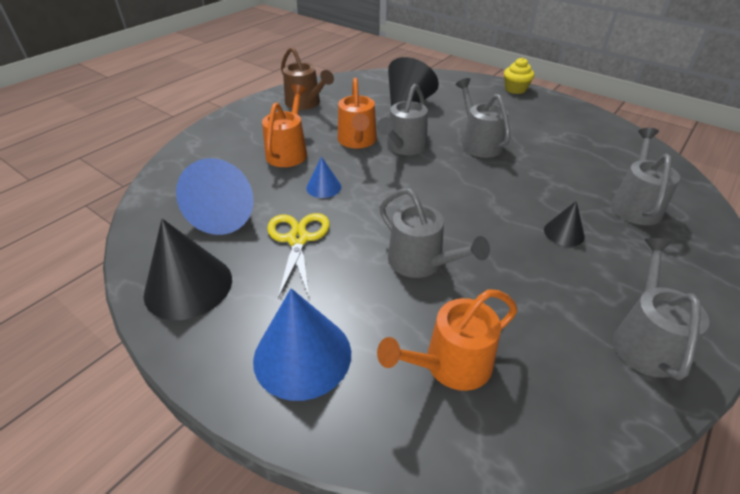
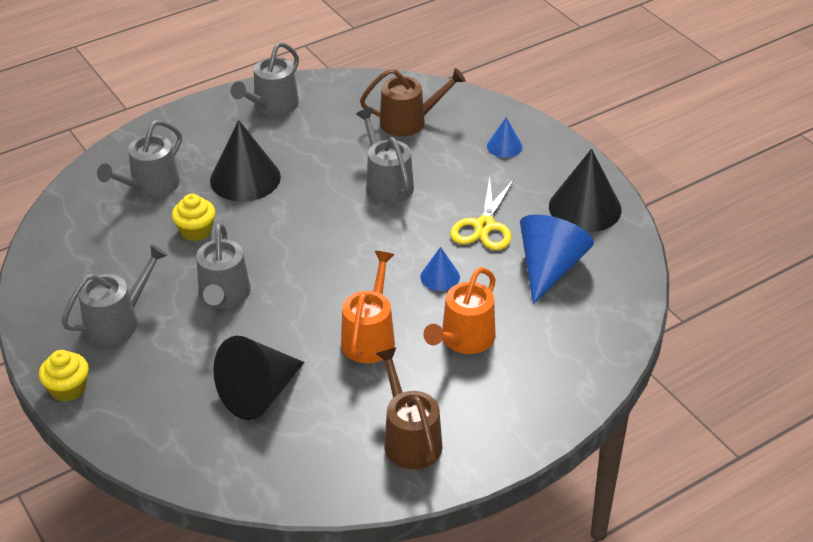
camera: 160 degrees left, 0 degrees up
blue cone [253,288,351,401] -> blue cone [487,117,522,158], size x0.52
grey watering can [377,84,428,155] -> grey watering can moved to [61,244,168,345]
orange watering can [377,289,517,391] -> brown watering can [360,68,466,137]
black cone [544,201,585,246] -> black cone [210,120,281,202], size x1.93
none -> yellow cupcake [172,194,215,241]

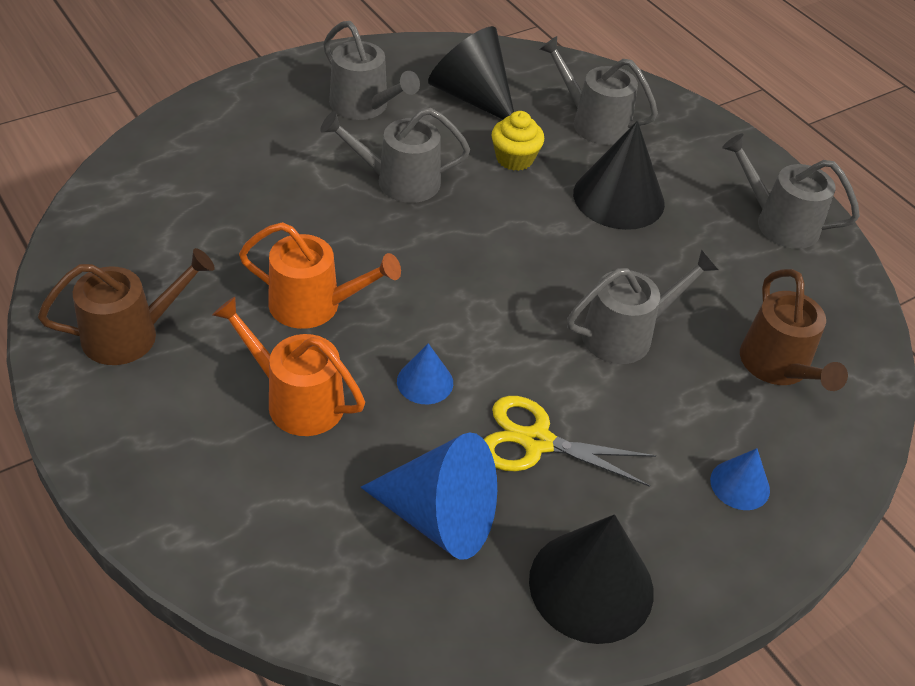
camera: 85 degrees right, 5 degrees up
yellow cupcake [39,350,89,402] -> none
black cone [213,336,304,420] -> black cone moved to [428,26,514,119]

